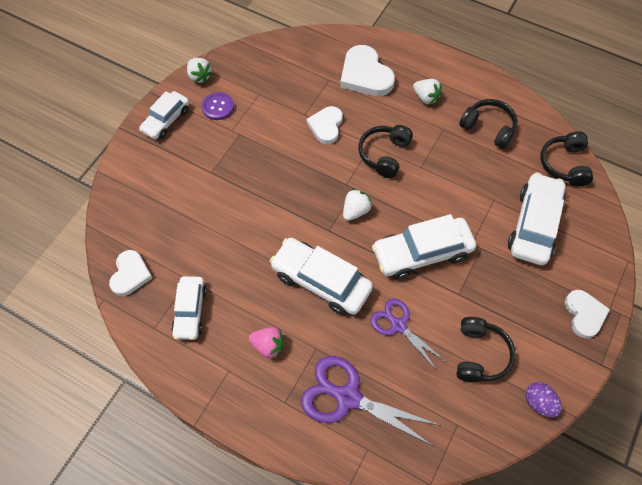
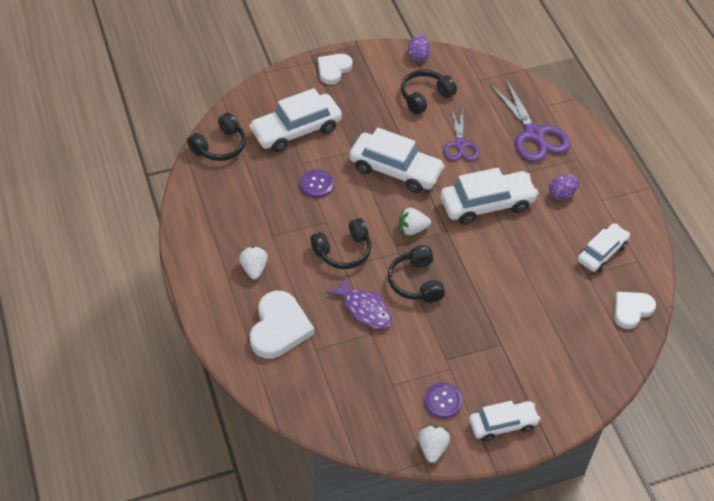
camera: 140 degrees left, 10 degrees down
pink strawberry [249,327,285,358] -> purple egg [549,174,579,200]
white car [270,238,373,315] -> white car turned 90 degrees counterclockwise [440,168,539,225]
white heart [307,106,343,144] -> purple fish [326,276,392,329]
black headphones [459,99,518,149] -> black headphones moved to [388,245,445,303]
none -> purple button [300,169,334,198]

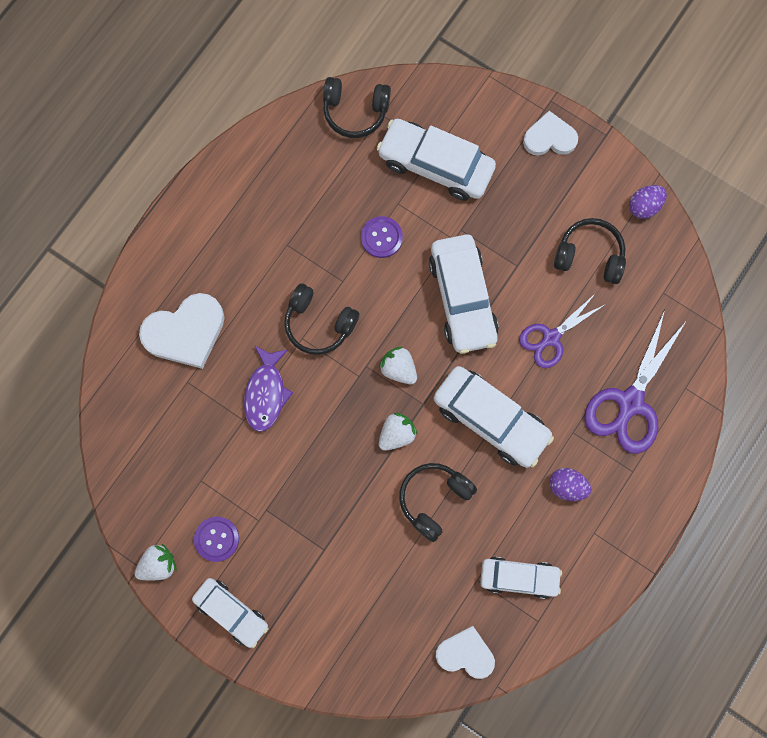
camera: 55 degrees right, 25 degrees up
white strawberry [239,246,268,280] -> white strawberry moved to [379,413,418,451]
black headphones [388,245,445,303] -> black headphones moved to [399,463,477,542]

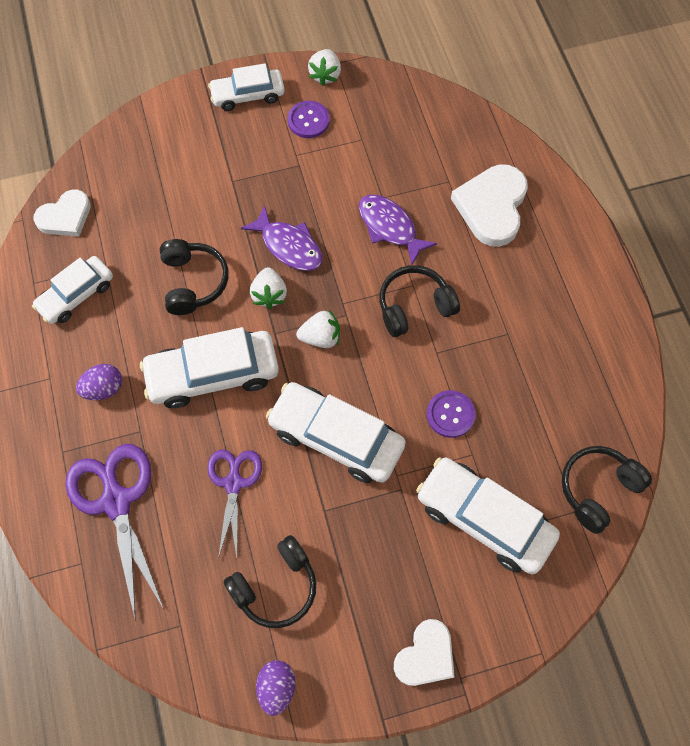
camera: 130 degrees right, 10 degrees down
white car [377,119,496,201] -> white car turned 120 degrees counterclockwise [416,457,560,574]
none -> purple fish [241,205,322,271]

